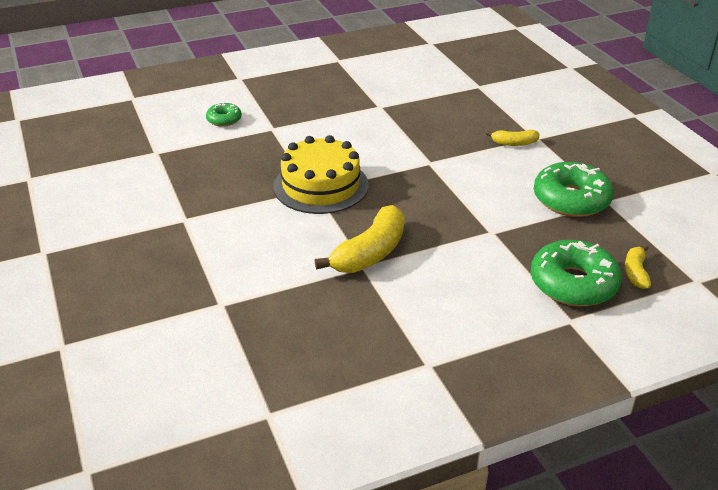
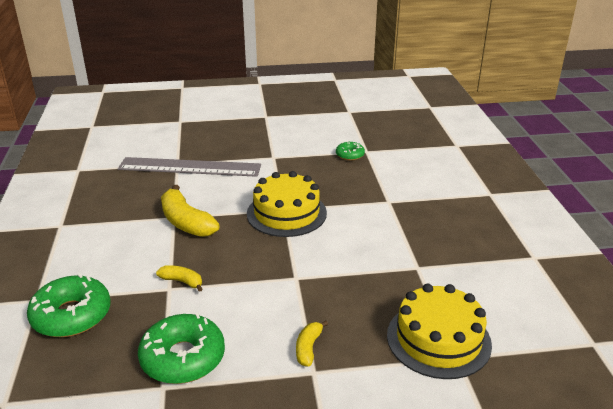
camera: 105 degrees right, 5 degrees down
green donut [206,102,242,127] -> green donut moved to [336,141,365,161]
yellow banana [625,245,651,289] -> yellow banana moved to [156,265,203,292]
none -> grey ruler [118,157,261,177]
none -> yellow cake [387,284,492,379]

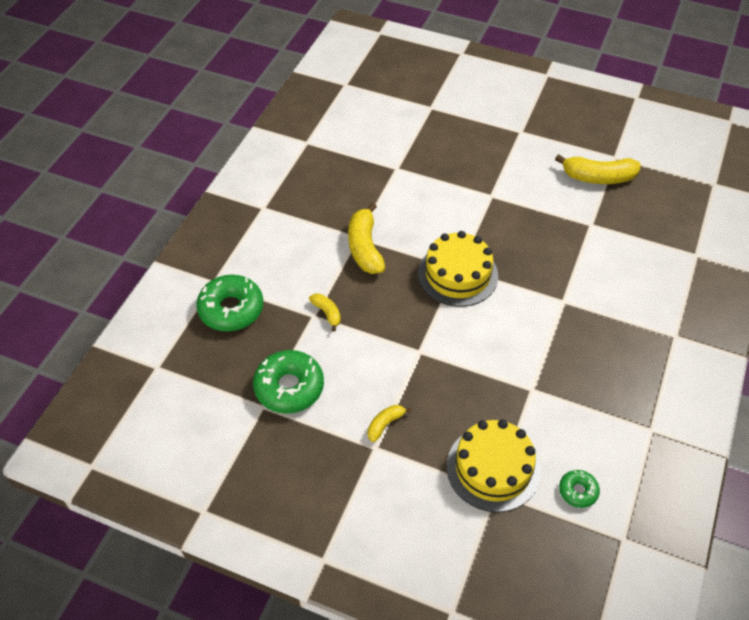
camera: 30 degrees right, 20 degrees up
grey ruler [118,157,261,177] -> none
green donut [336,141,365,161] -> green donut moved to [559,470,600,508]
none -> yellow banana [555,154,641,184]

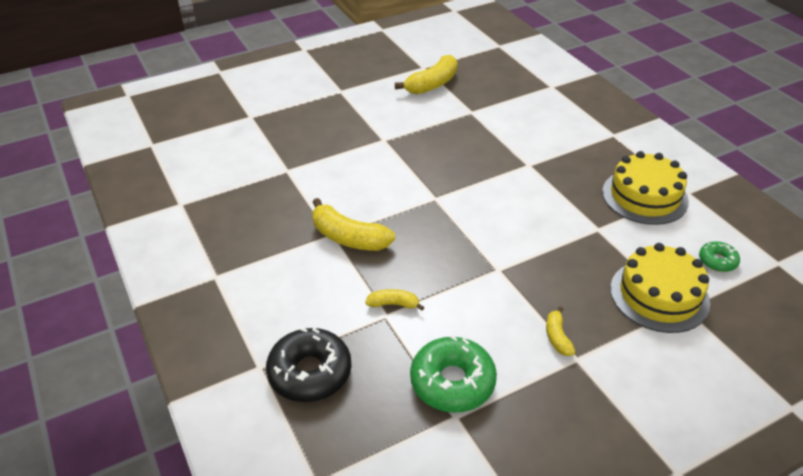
camera: 50 degrees left, 10 degrees down
green donut [197,275,263,331] -> black donut [266,327,352,402]
yellow cake [418,231,498,307] -> yellow cake moved to [602,151,689,225]

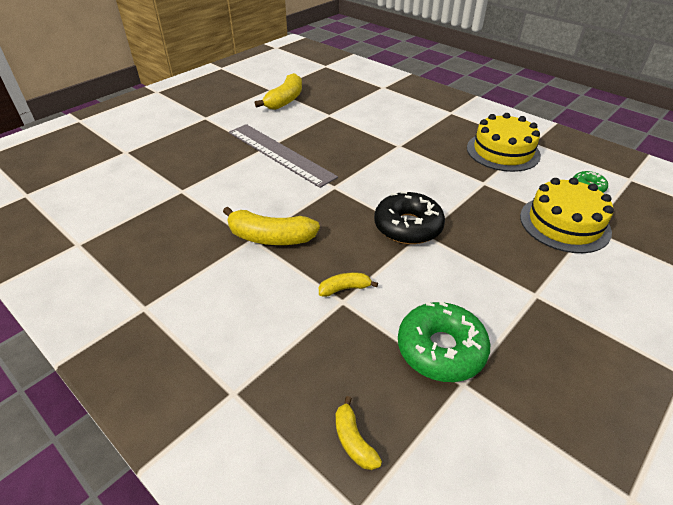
camera: 20 degrees left, 0 degrees up
black donut [266,327,352,402] -> black donut moved to [374,191,445,244]
yellow banana [546,306,575,356] -> yellow banana moved to [336,396,382,470]
none -> grey ruler [229,124,338,188]

